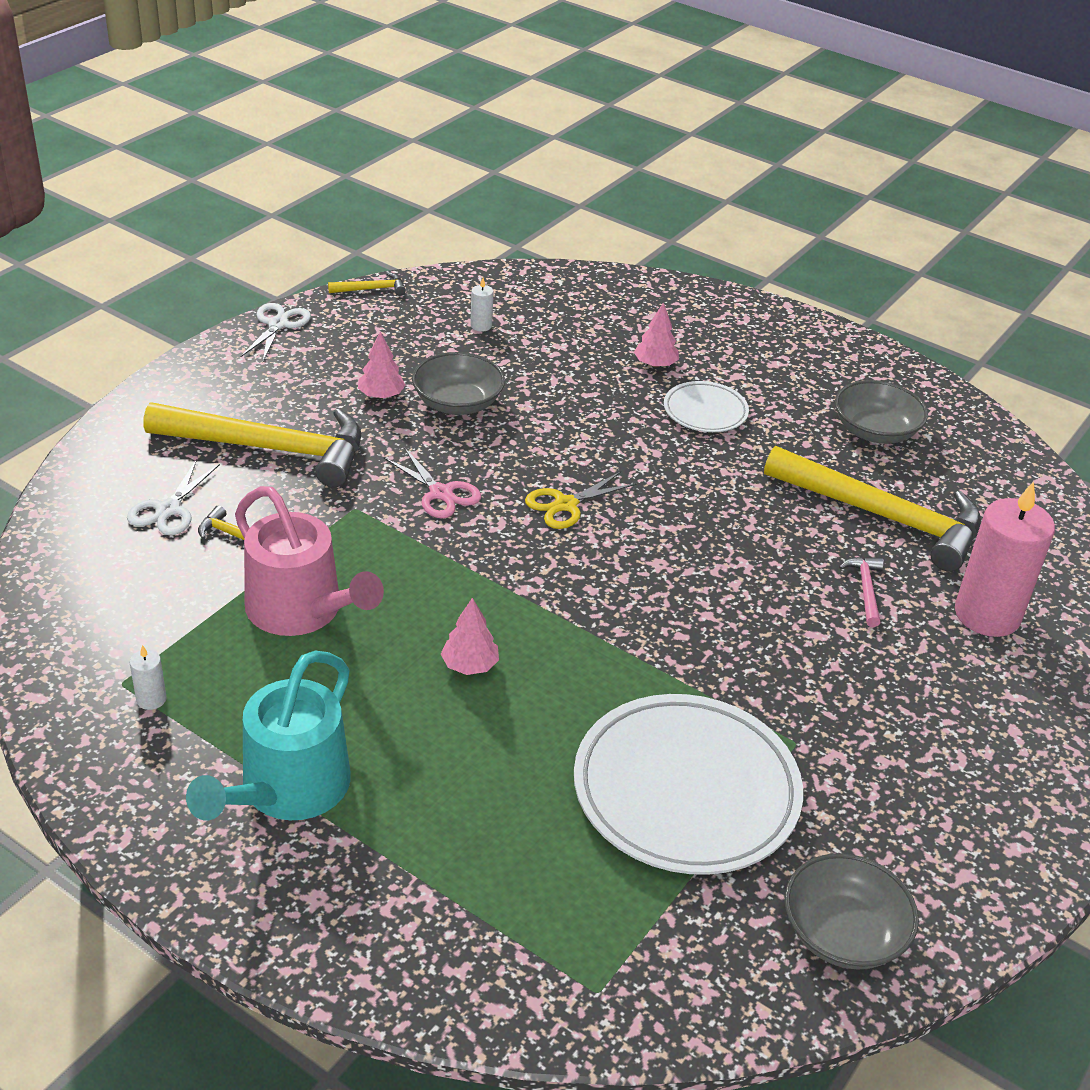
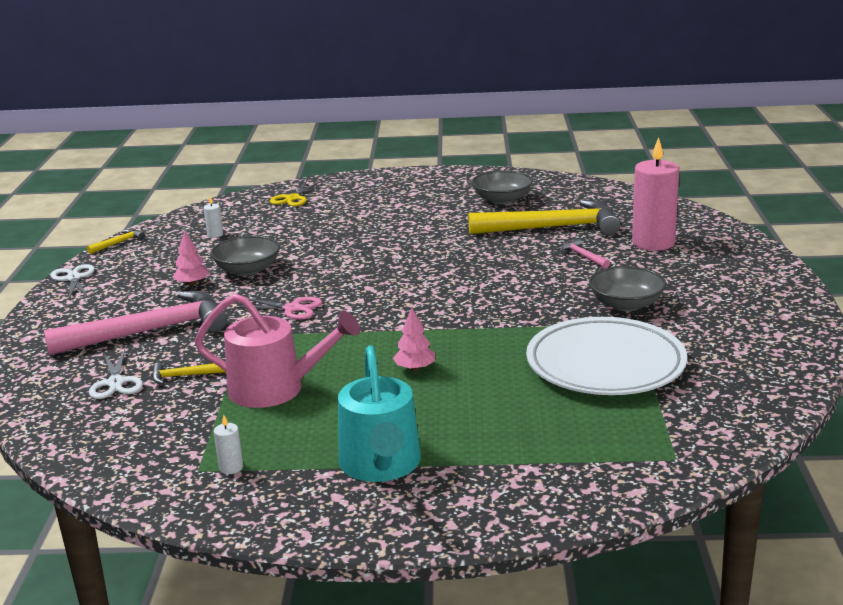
camera: 30 degrees left, 15 degrees down
yellow hammer [143,403,361,487] -> pink hammer [44,291,227,355]
yellow scissors [525,471,637,529] -> yellow scissors moved to [270,181,320,207]
pink tree [634,302,679,368] -> none
white plate [664,381,749,432] -> none
grey bowl [784,853,919,970] -> grey bowl moved to [589,266,666,311]

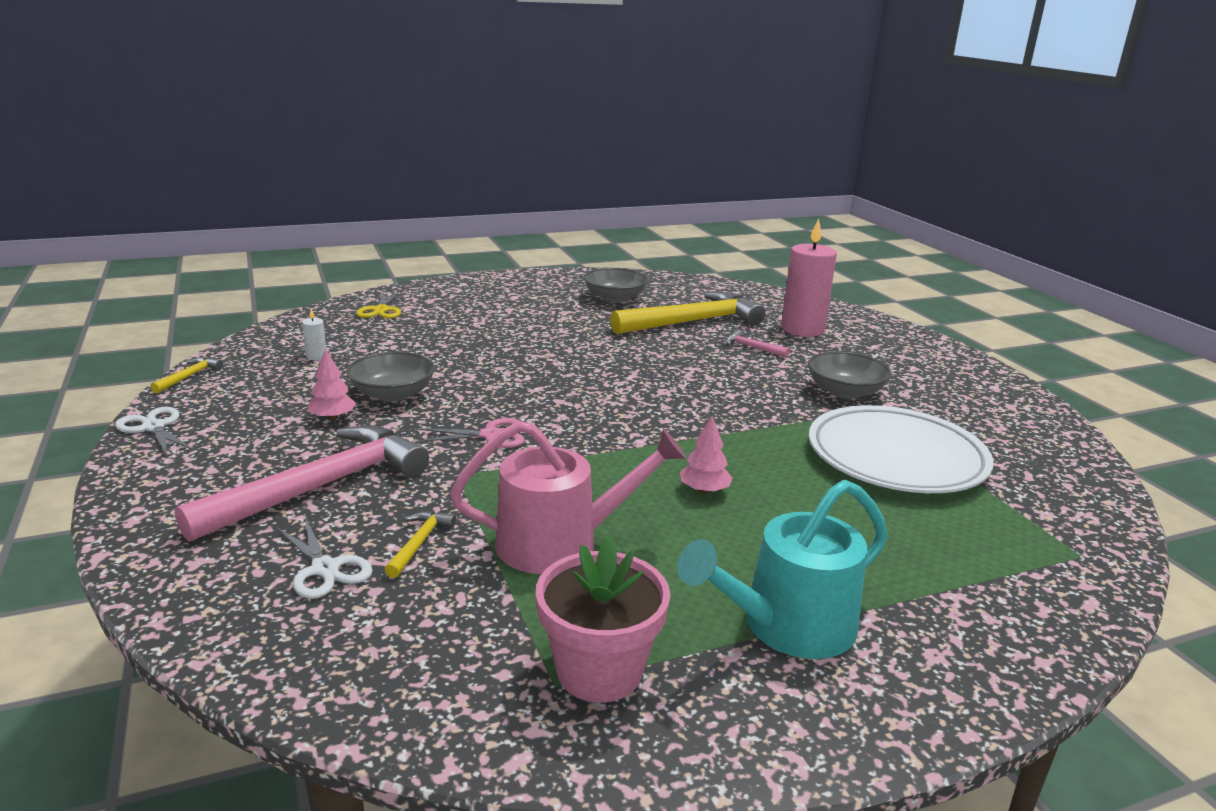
camera: 25 degrees left, 0 degrees up
yellow hammer [152,362,226,384] -> yellow hammer turned 135 degrees clockwise [385,511,456,578]
white candle [214,415,243,474] -> pink flower pot [536,537,670,703]
turquoise watering can [338,345,421,482] -> turquoise watering can turned 90 degrees clockwise [677,480,888,659]

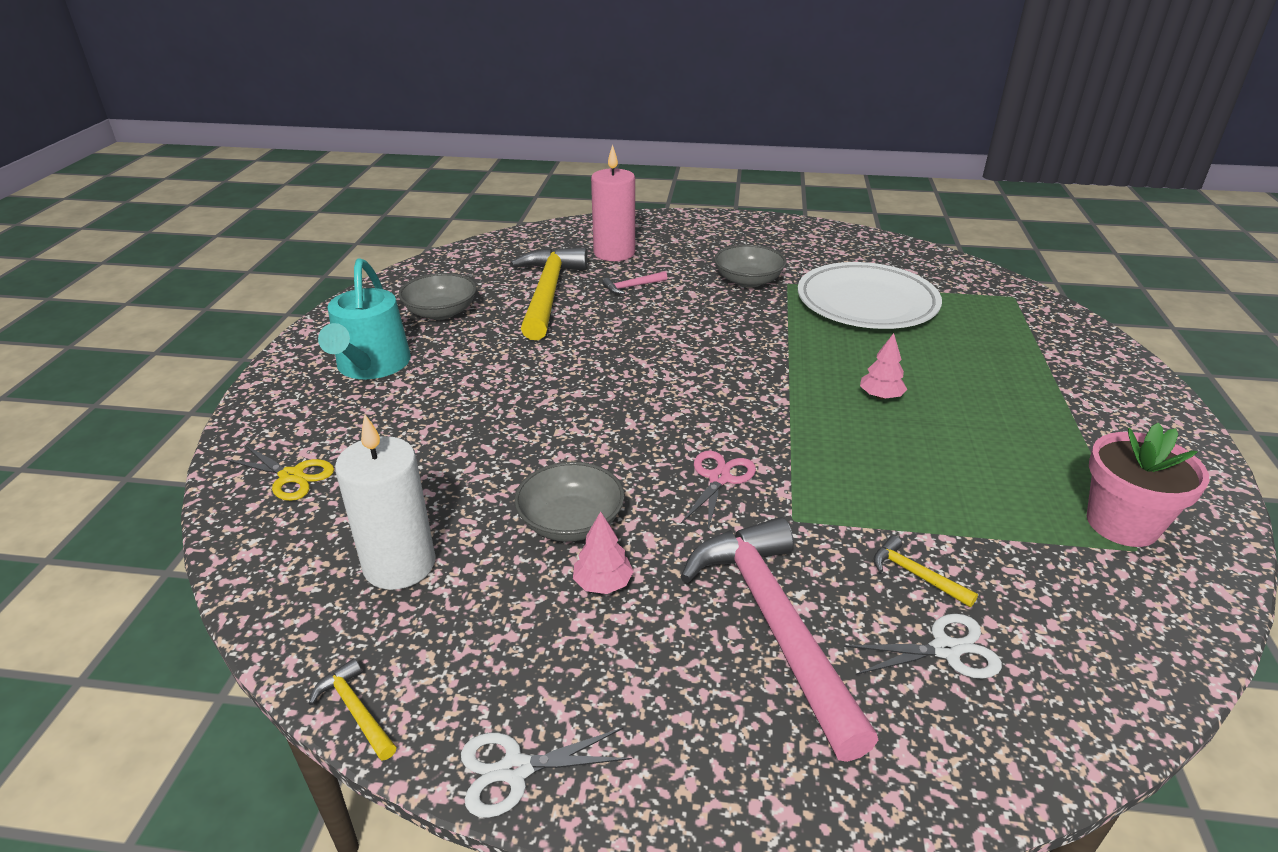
camera: 60 degrees left, 10 degrees up
white candle [302,309,326,360] -> white candle [335,414,436,590], size x2.47
pink watering can [450,421,687,574] -> none
turquoise watering can [677,480,888,659] -> turquoise watering can moved to [318,258,411,379]

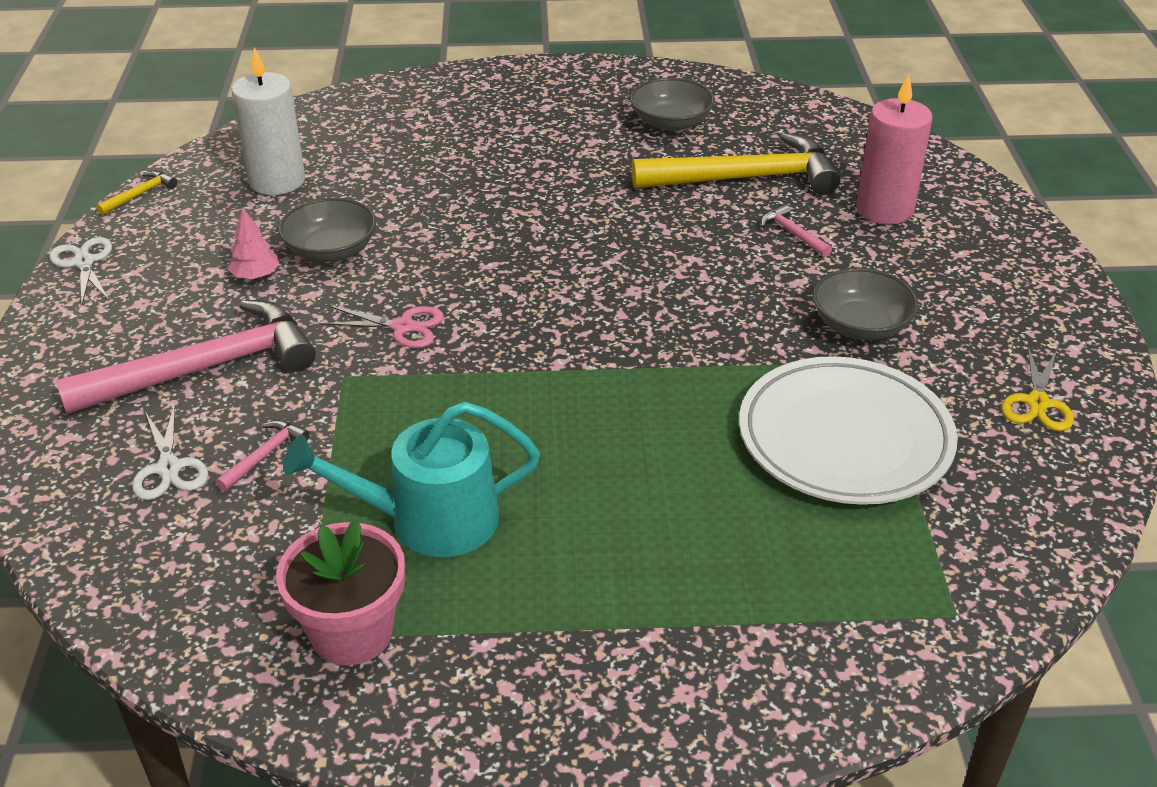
camera: 80 degrees right, 5 degrees up
yellow scissors [224,444,334,501] -> yellow scissors moved to [1001,347,1074,431]
turquoise watering can [318,258,411,379] -> turquoise watering can moved to [283,402,540,557]
pink tree [860,333,907,399] -> none
yellow hammer [873,536,978,607] -> pink hammer [216,420,310,492]

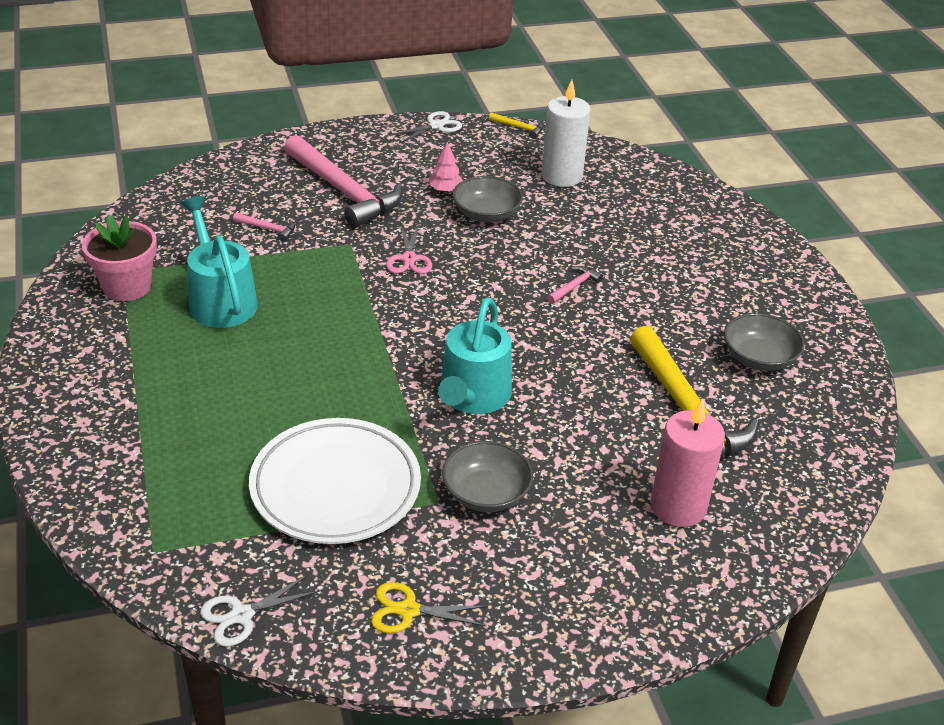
camera: 75 degrees right, 0 degrees up
white scissors [132,404,208,500] -> white scissors moved to [200,575,319,647]
pink hammer [761,204,832,257] -> pink hammer moved to [547,266,603,304]
none -> turquoise watering can [438,297,512,414]

